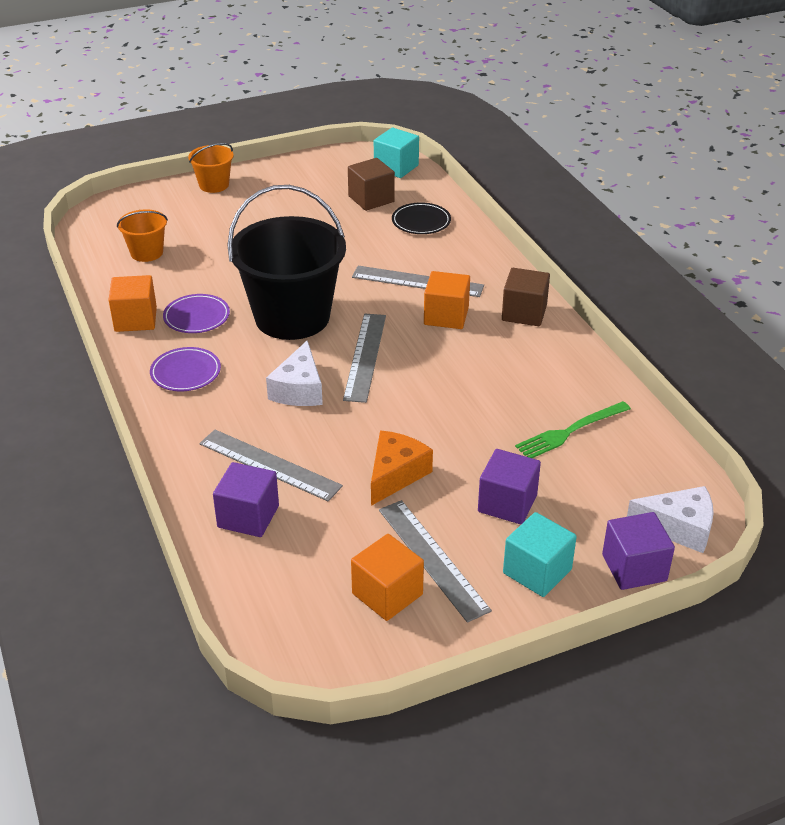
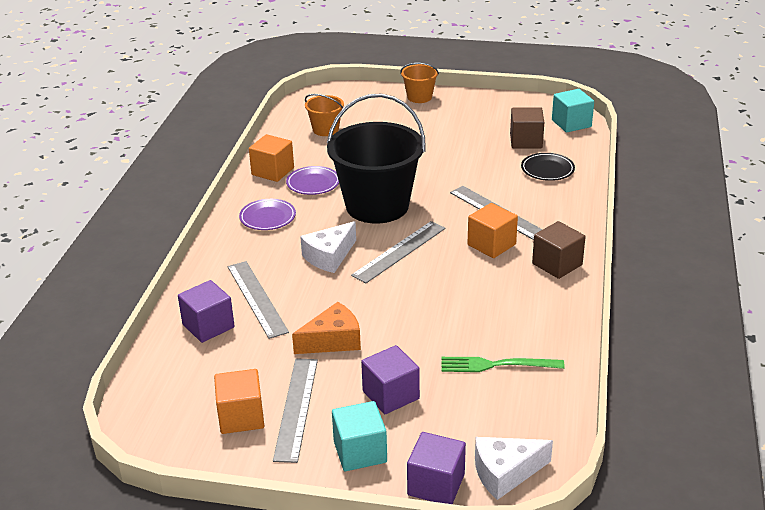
camera: 35 degrees right, 5 degrees down
white cheese [627,486,714,553] -> white cheese turned 120 degrees clockwise [475,437,553,500]

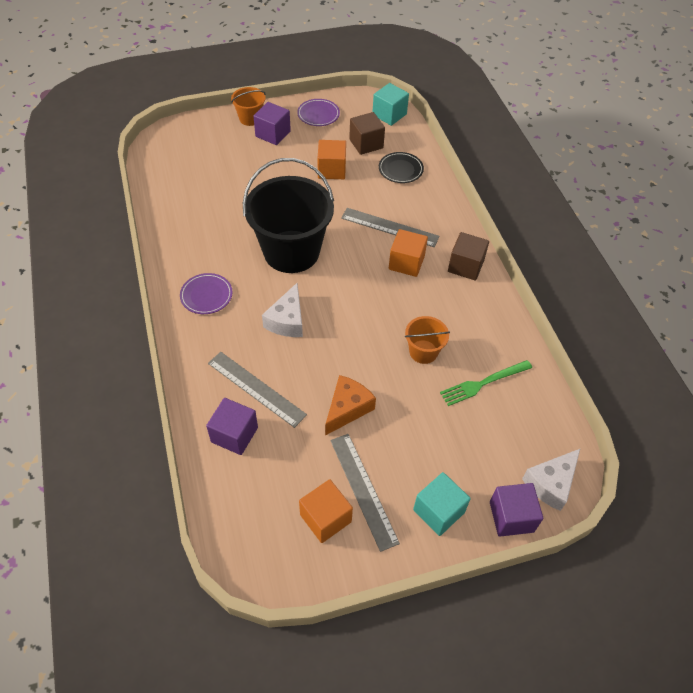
camera: 30 degrees left, 20 degrees up
orange cube [249,134,294,182] -> orange cube moved to [318,140,346,179]
purple plate [286,166,339,195] -> purple plate moved to [297,99,340,126]
orange bucket [305,94,344,136] -> orange bucket moved to [405,316,450,364]
grey ruler [351,221,446,283] -> none
purple cube [361,345,420,414] -> purple cube moved to [253,102,291,145]

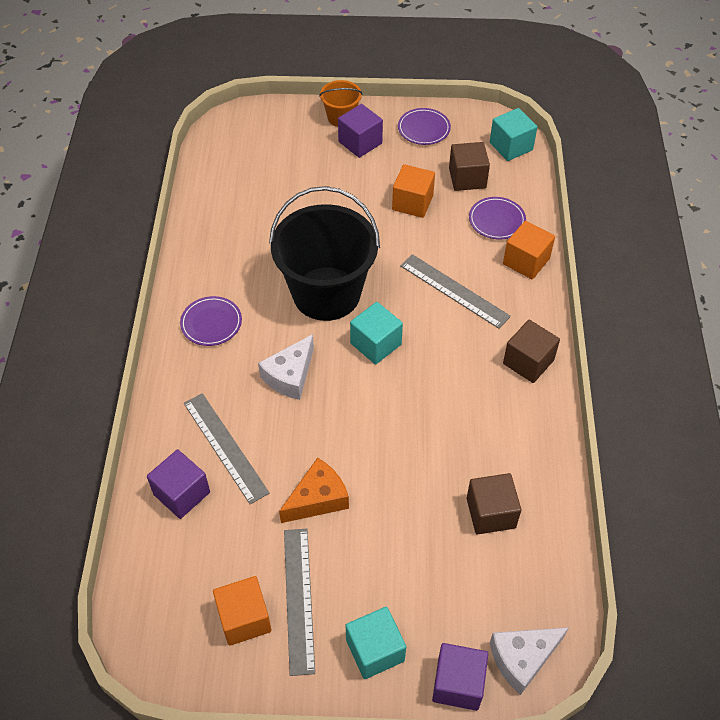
camera: 20 degrees right, 0 degrees up
black plate [379,152,424,183] -> purple plate [469,197,526,239]
orange cube [389,229,428,277] -> orange cube moved to [503,221,555,279]
orange bucket [405,316,450,364] -> none
green fork [440,360,532,406] -> brown cube [467,473,521,535]
none -> turquoise cube [350,302,403,365]

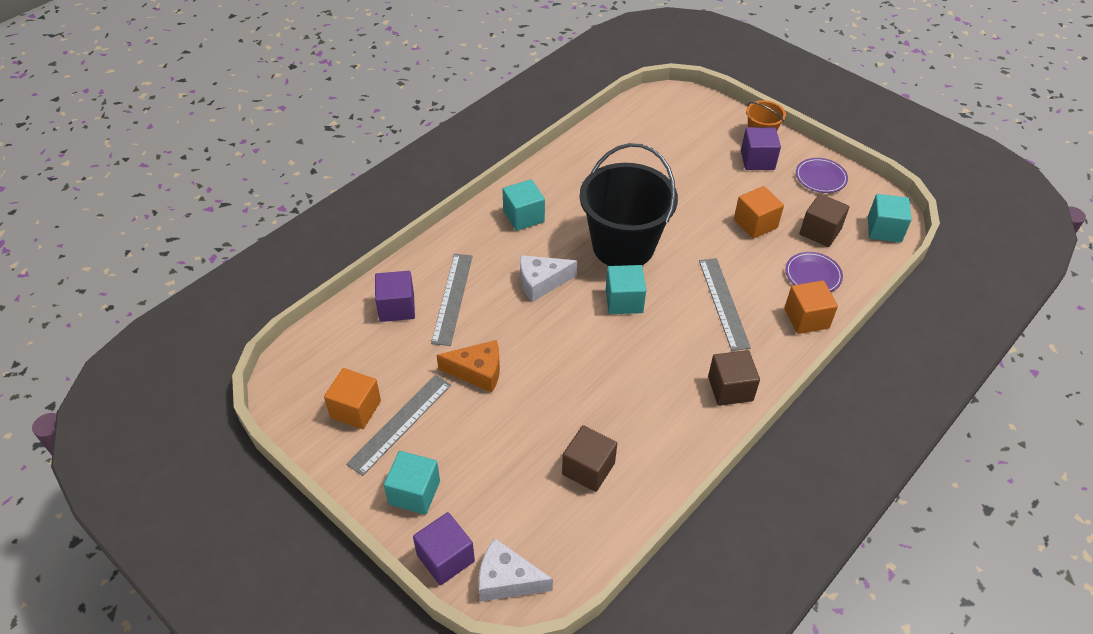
camera: 40 degrees right, 5 degrees down
purple plate [180,296,242,346] -> turquoise cube [502,179,545,231]

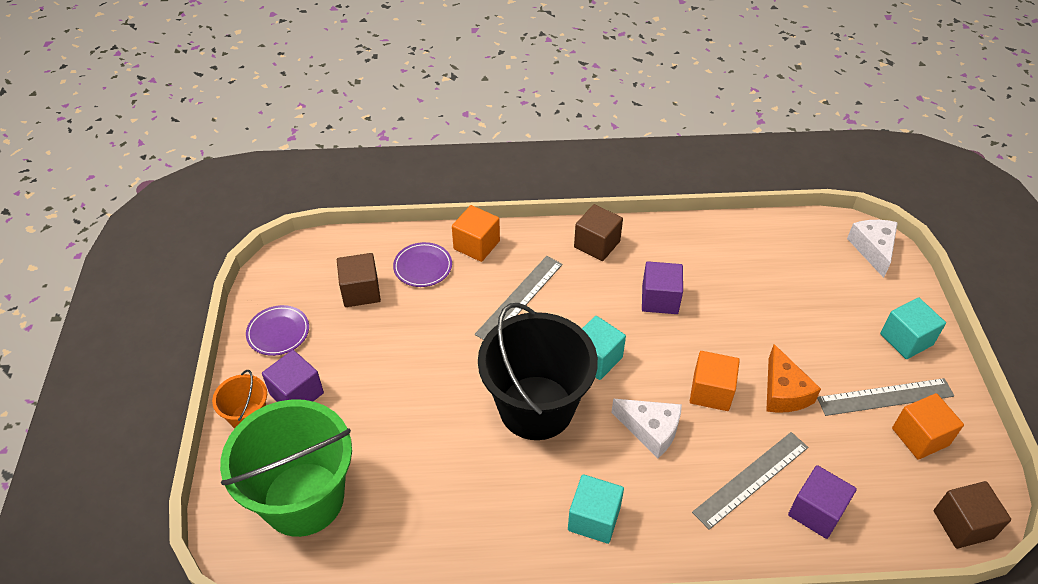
camera: 135 degrees left, 0 degrees up
purple cube [413,512,475,585] -> purple cube moved to [642,261,683,314]
orange cheese [437,340,500,393] -> orange cheese turned 150 degrees counterclockwise [766,344,821,413]
white cheese [479,538,553,602] -> white cheese turned 150 degrees counterclockwise [847,220,898,278]
brown cube [562,425,617,492] -> brown cube moved to [934,481,1011,549]
orange cube [734,186,784,239] -> orange cube moved to [690,351,740,411]
turquoise cube [868,194,912,243] -> none
none -> green bucket [220,399,352,537]

